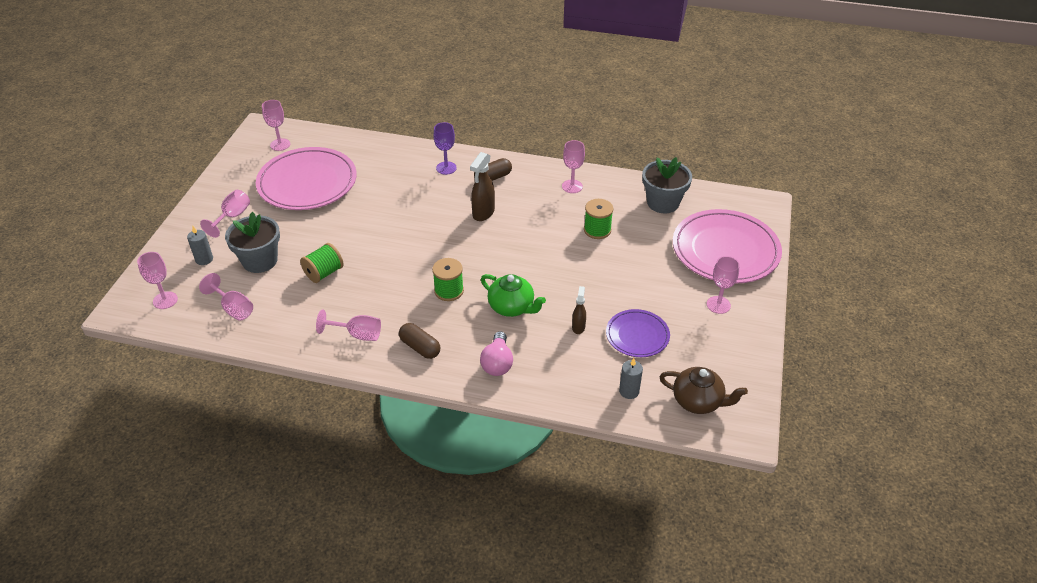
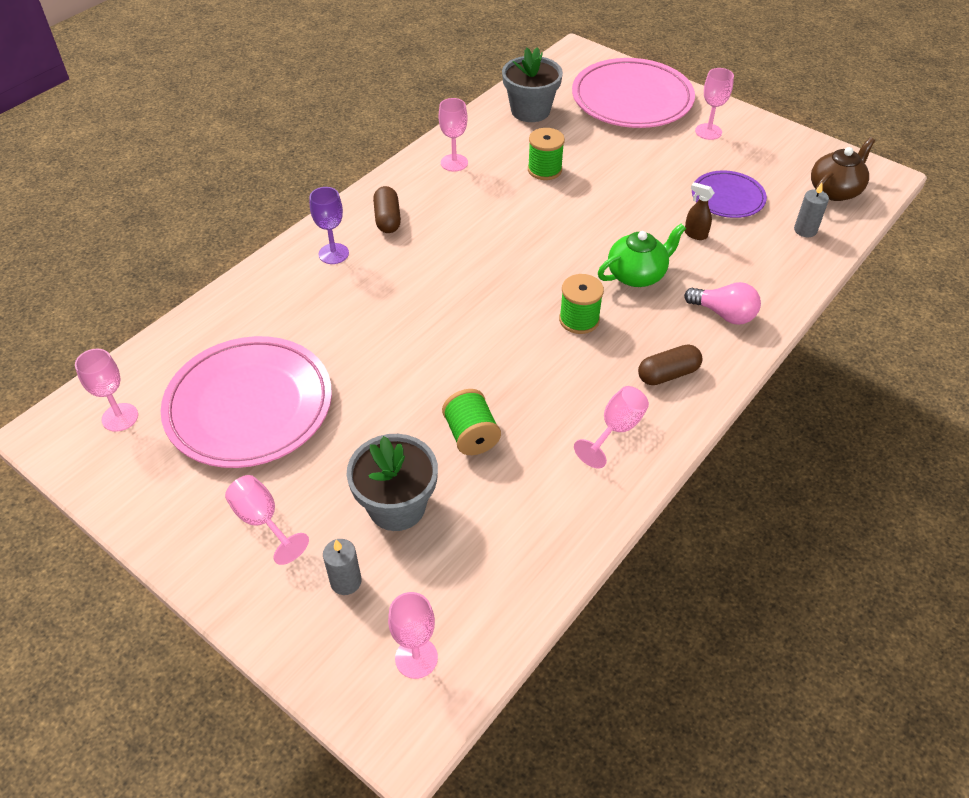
camera: 65 degrees left, 5 degrees up
pink goblet [199,273,253,320] -> none
brown spray bottle [470,152,495,221] -> none

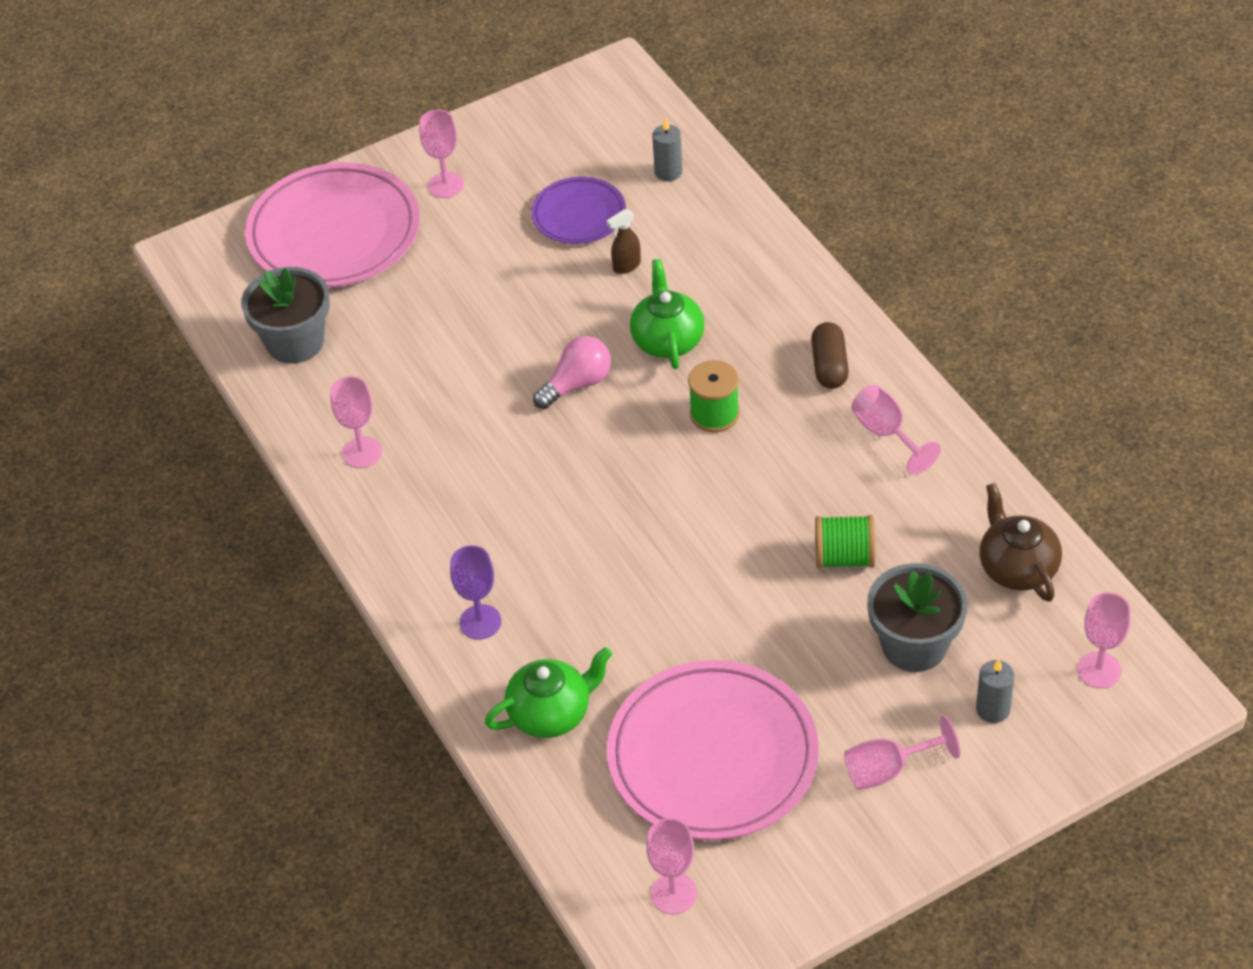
camera: 65 degrees left, 0 degrees up
brown capsule [373,186,401,233] -> none
green spool [528,128,565,180] -> none
pink light bulb [684,282,761,325] -> pink light bulb moved to [533,336,611,409]
brown teapot [811,137,875,201] -> brown teapot moved to [979,483,1062,602]
none -> green teapot [485,647,612,738]

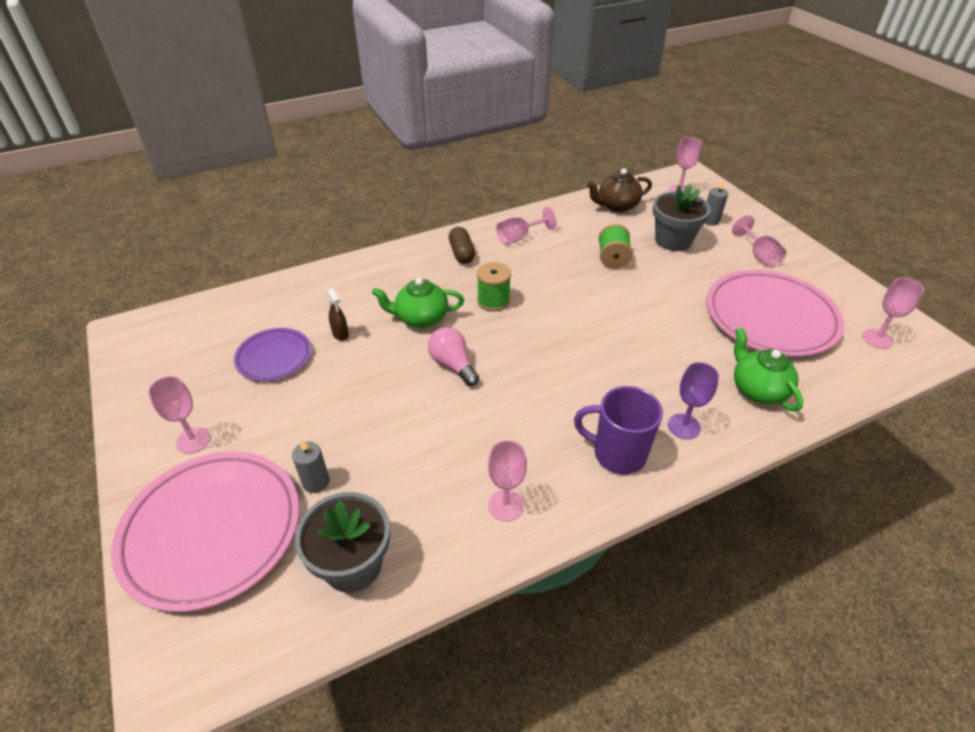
camera: 90 degrees left, 5 degrees down
grey candle [652,118,683,181] -> grey candle moved to [292,439,330,493]
brown capsule [811,322,849,389] -> brown capsule turned 75 degrees clockwise [449,227,475,264]
none -> purple mug [574,386,663,474]

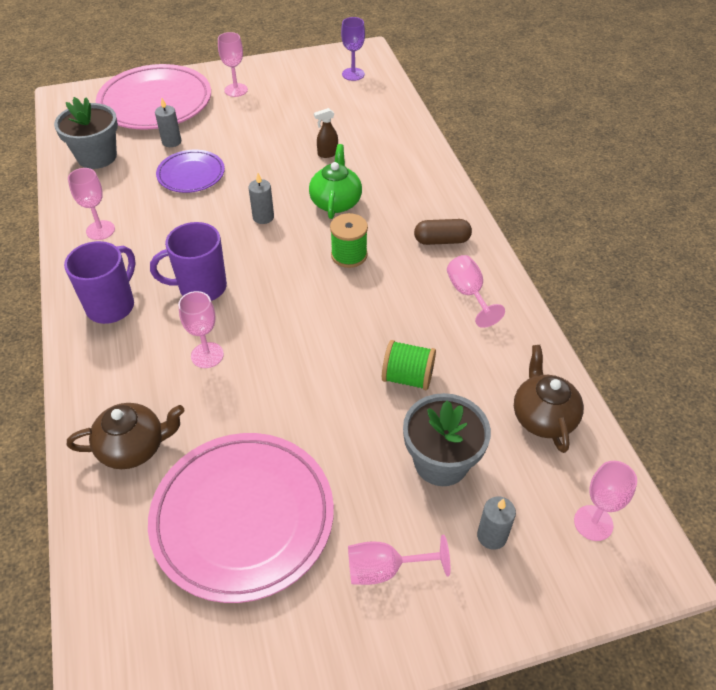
camera: 100 degrees right, 5 degrees up
purple plate [234,328,311,381] -> purple plate moved to [156,150,225,193]
pink light bulb [428,327,479,386] -> grey candle [249,173,274,224]
purple goblet [668,362,719,439] -> purple goblet moved to [341,17,365,81]
green teapot [734,328,803,412] -> brown teapot [67,403,185,469]
pink goblet [862,277,924,349] -> pink goblet moved to [178,291,224,368]
none -> purple mug [150,222,227,301]

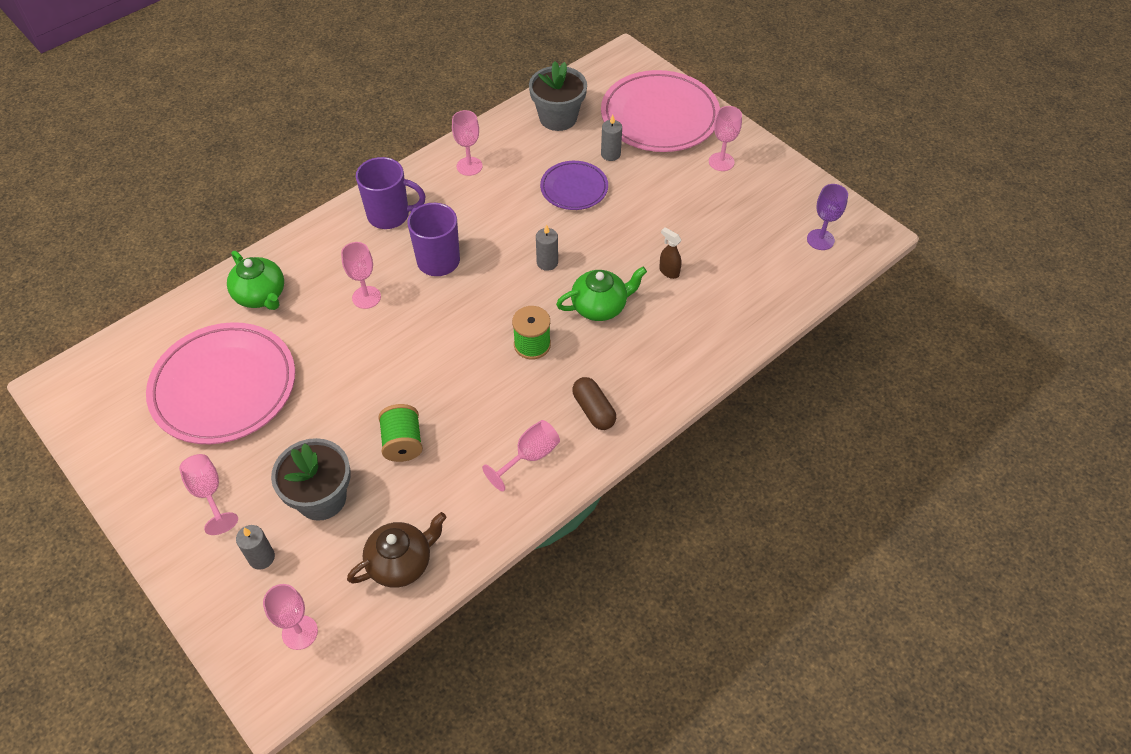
camera: 65 degrees right, 5 degrees up
brown teapot [67,403,185,469] -> green teapot [227,251,284,310]

